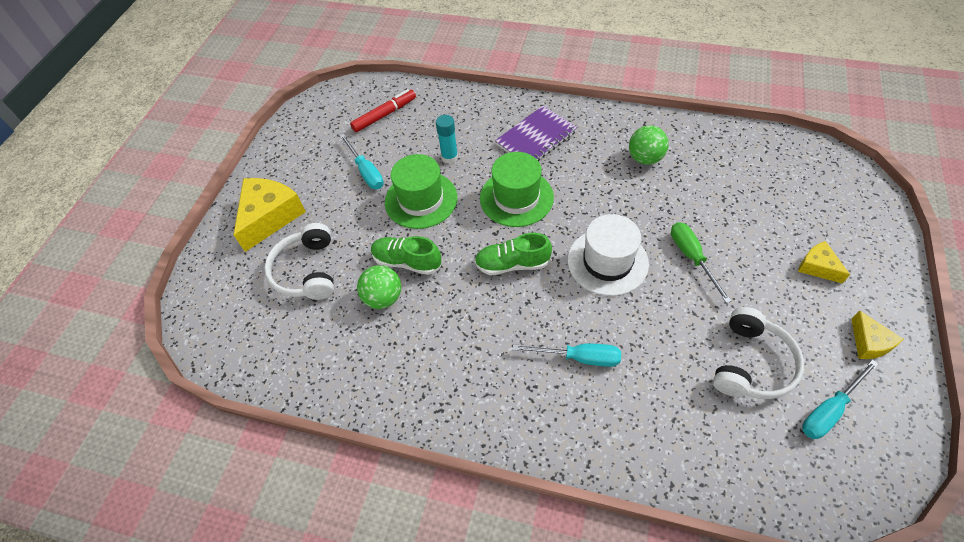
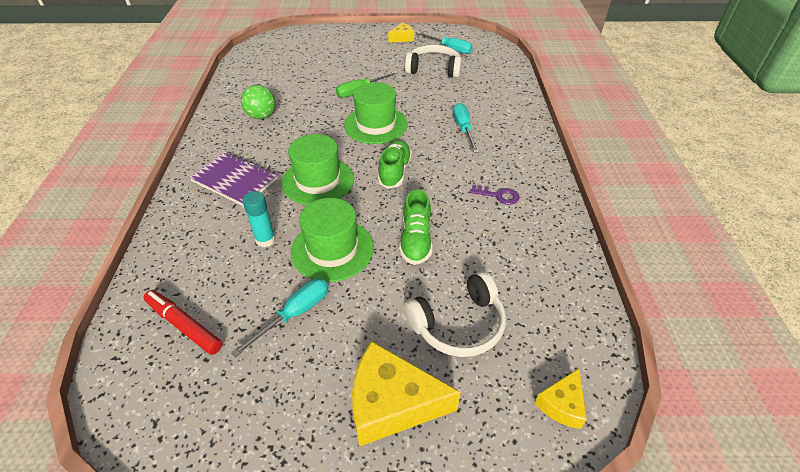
camera: 110 degrees left, 10 degrees down
green ball [357,265,401,309] -> none
green shoe [474,233,552,275] -> green shoe turned 150 degrees counterclockwise [378,140,412,189]
white hat [568,214,649,296] -> green hat [344,82,408,144]
yellow cheese [798,241,850,284] -> yellow cheese moved to [535,369,587,429]
none -> purple key [470,185,519,205]

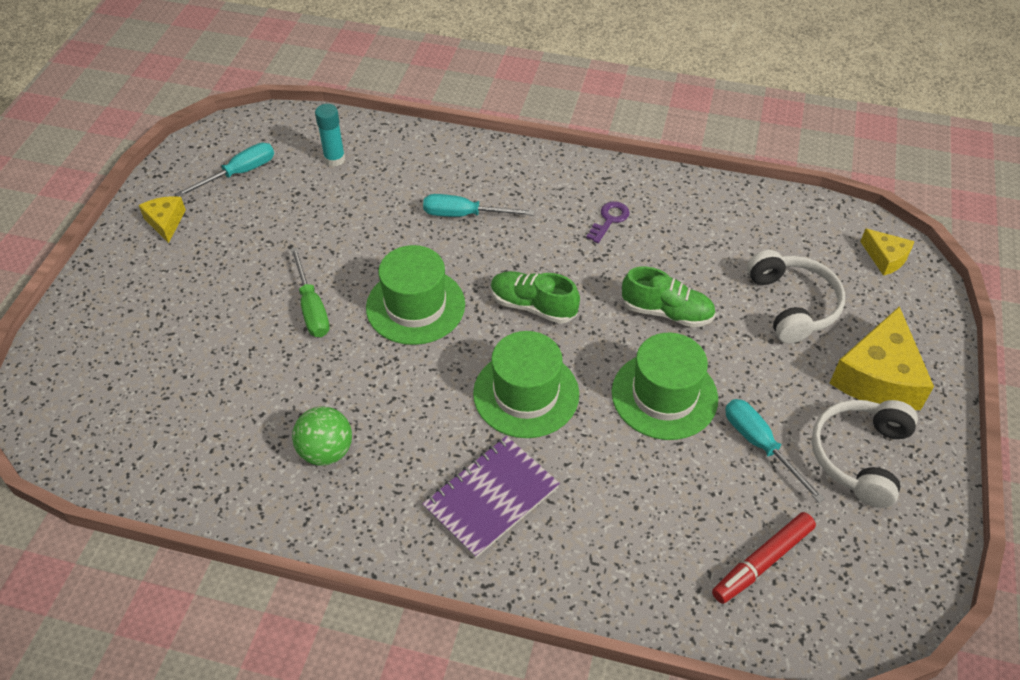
camera: 75 degrees left, 5 degrees up
turquoise glue stick [242,191,275,247] -> turquoise glue stick moved to [315,104,345,167]
white headphones [405,45,462,78] -> white headphones moved to [811,400,918,508]

